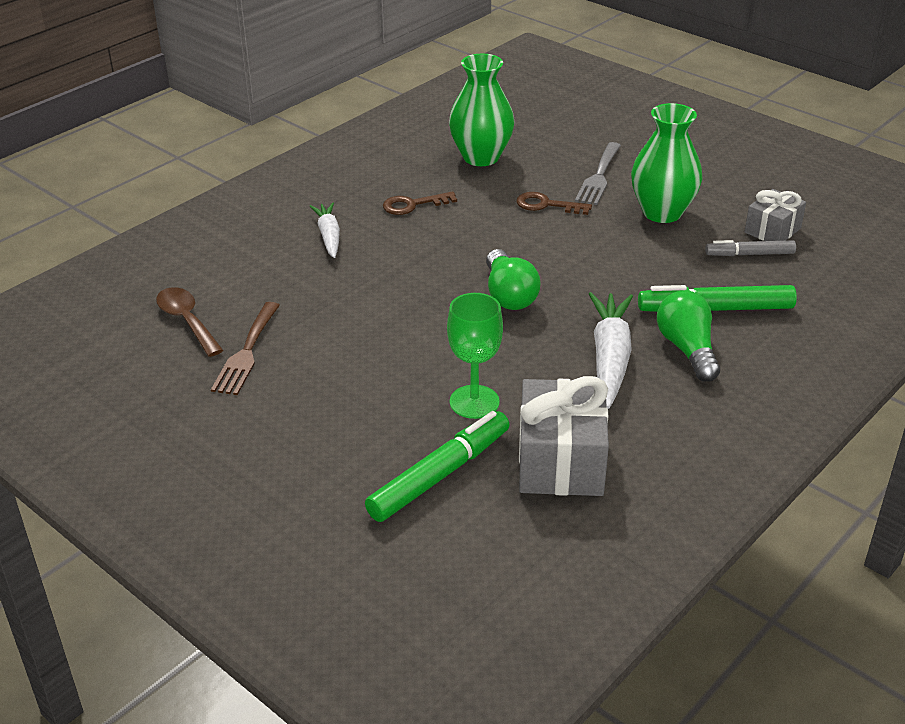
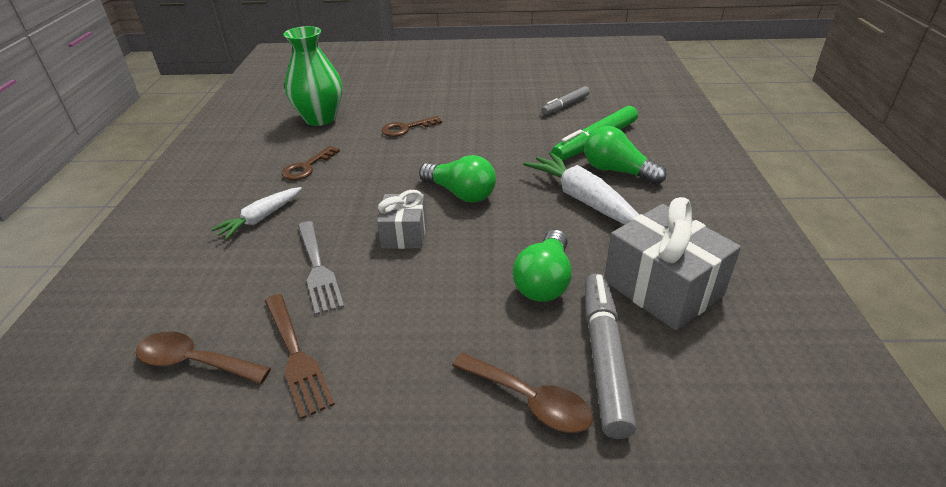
camera: 40 degrees left, 0 degrees up
white carrot [310,202,340,258] -> white carrot turned 90 degrees counterclockwise [211,187,302,240]
green marker [365,411,510,522] -> grey marker [585,274,636,439]
green goblet [447,293,503,419] -> green light bulb [513,230,572,302]
grey fork [575,142,621,205] -> grey fork moved to [298,221,344,315]
green vase [631,103,702,223] -> none
grey gift [745,189,806,241] -> grey gift moved to [377,190,427,249]
none -> brown spoon [452,353,593,433]

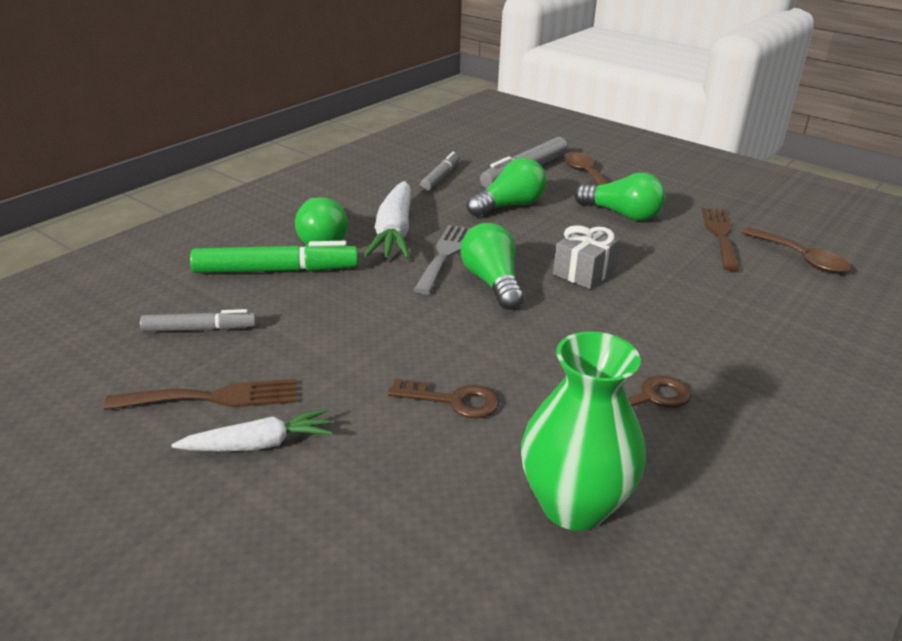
camera: 145 degrees left, 5 degrees down
white carrot [211,187,302,240] -> white carrot moved to [171,409,332,451]
grey fork [298,221,344,315] -> grey fork moved to [414,225,471,294]
grey gift [605,197,741,330] -> grey marker [420,152,460,191]
none -> brown fork [104,379,296,410]
none -> green light bulb [574,172,665,221]

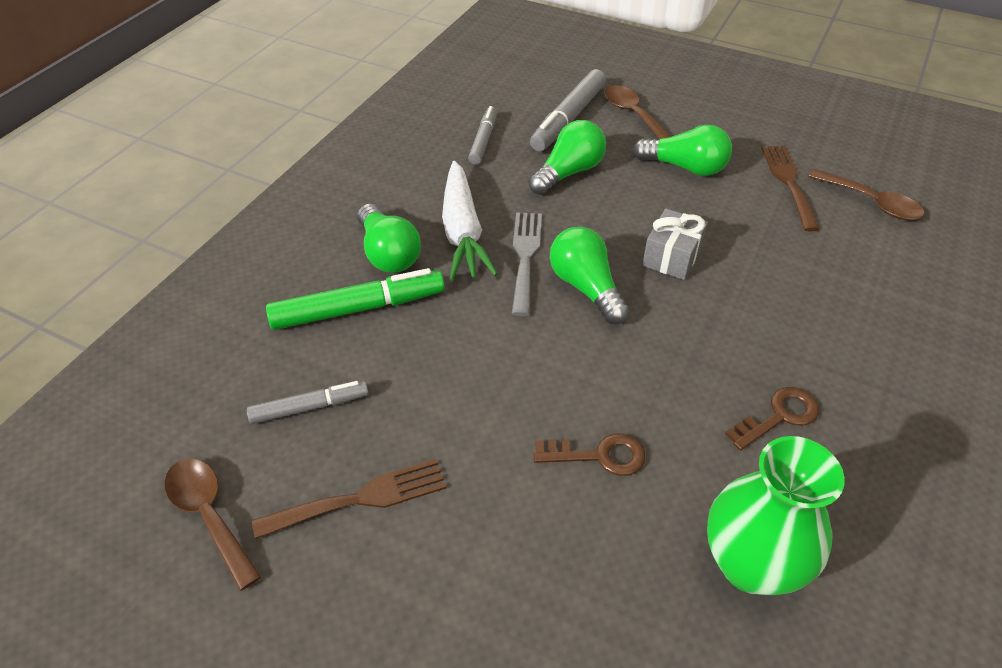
camera: 10 degrees left, 15 degrees up
white carrot [171,409,332,451] -> none
none -> brown spoon [164,459,262,591]

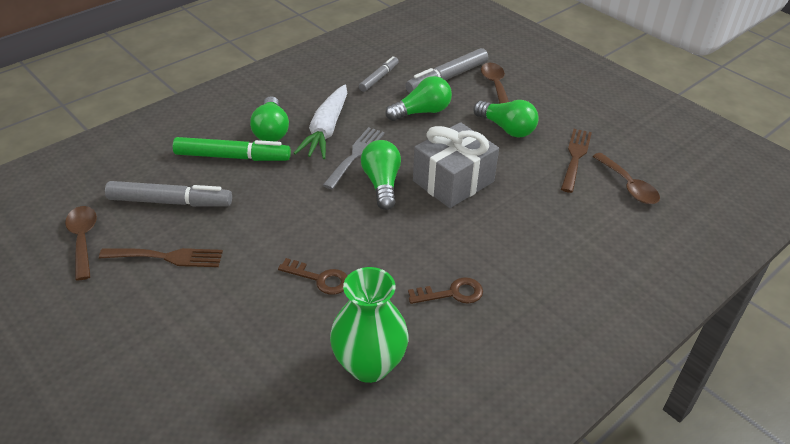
camera: 20 degrees right, 5 degrees down
grey marker [247,381,369,424] -> grey marker [105,181,232,207], size x1.64
grey gift [642,209,708,280] -> grey gift [413,122,499,208], size x1.68

